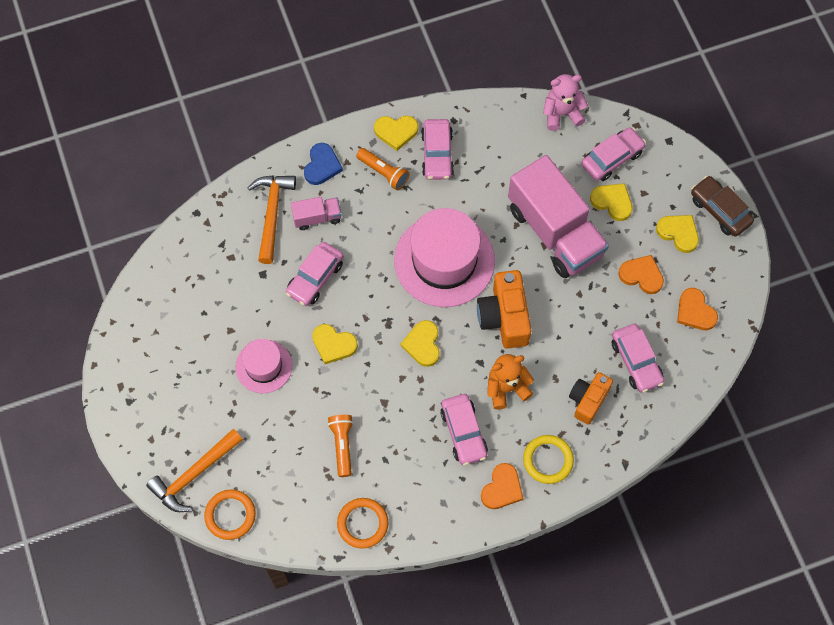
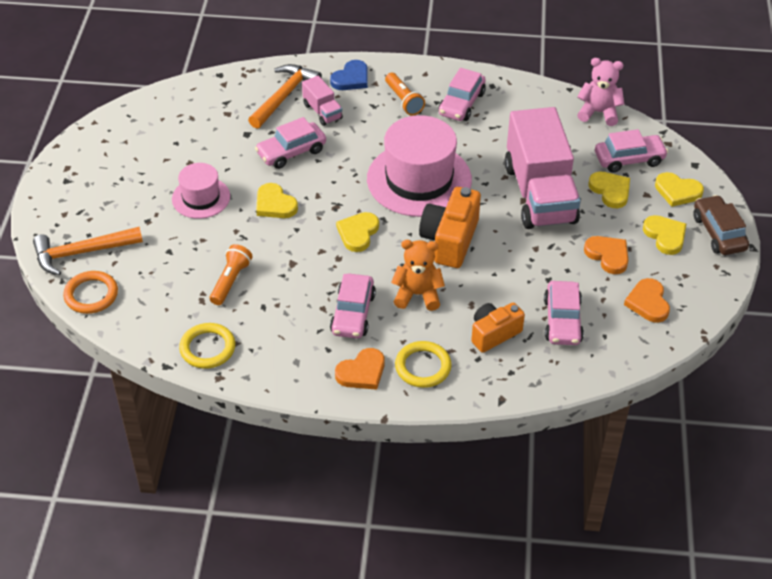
camera: 25 degrees right, 20 degrees down
pink truck [291,197,342,230] -> pink truck turned 45 degrees clockwise [302,76,343,126]
orange ring [337,498,388,549] -> yellow ring [179,323,235,369]
yellow heart [374,116,418,151] -> yellow heart moved to [655,172,704,207]

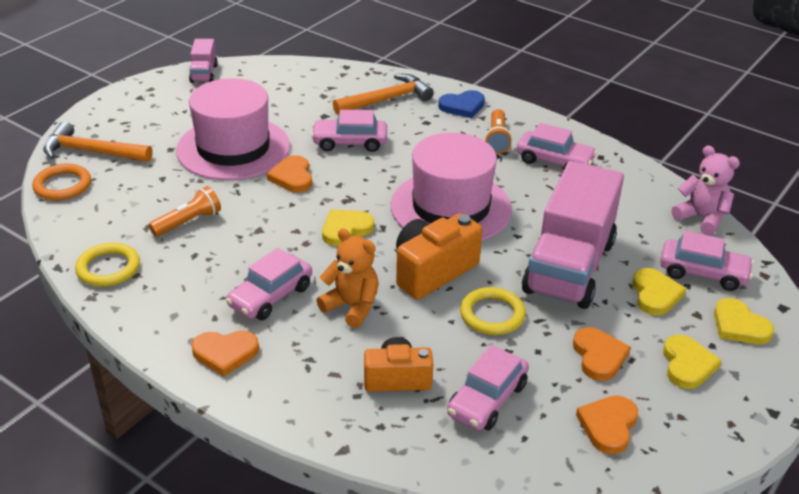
camera: 30 degrees right, 10 degrees down
pink hat [172,163,230,219] -> pink hat [176,78,290,180], size x1.83
yellow heart [256,183,298,218] -> orange heart [267,155,312,192]
pink truck [302,76,343,126] -> pink truck moved to [189,39,218,83]
yellow ring [395,341,452,388] -> yellow ring moved to [460,287,526,335]
pink car [438,68,486,121] -> pink car turned 120 degrees counterclockwise [516,123,597,167]
brown car [693,195,749,255] -> none

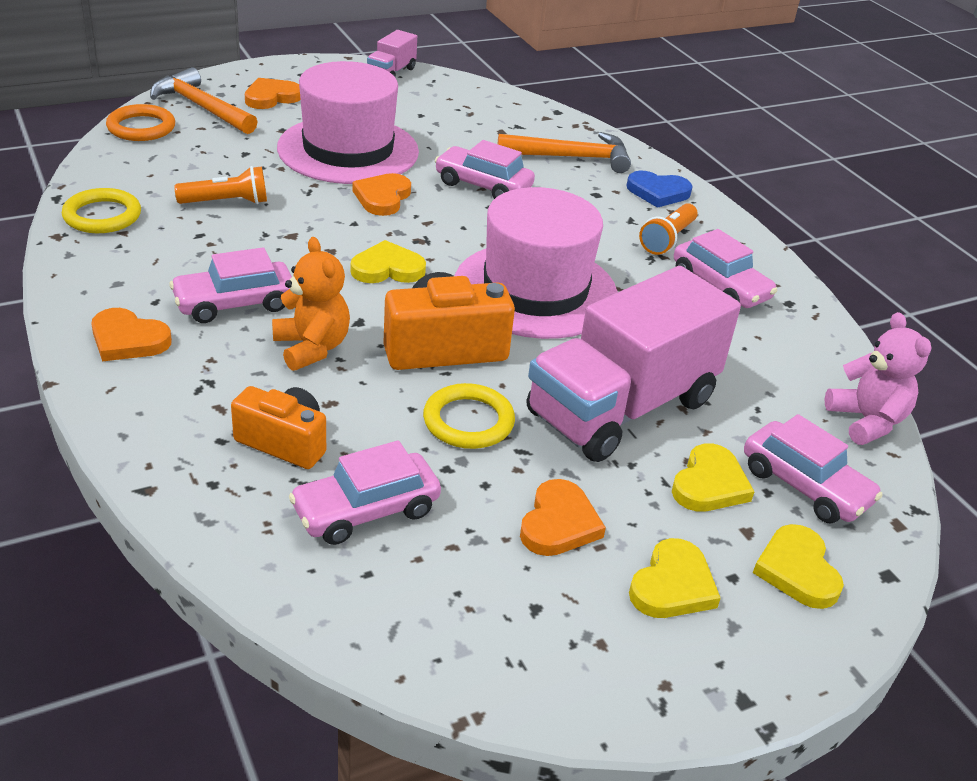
camera: 25 degrees right, 0 degrees up
orange heart [576,396,638,454] -> orange heart moved to [245,78,301,109]

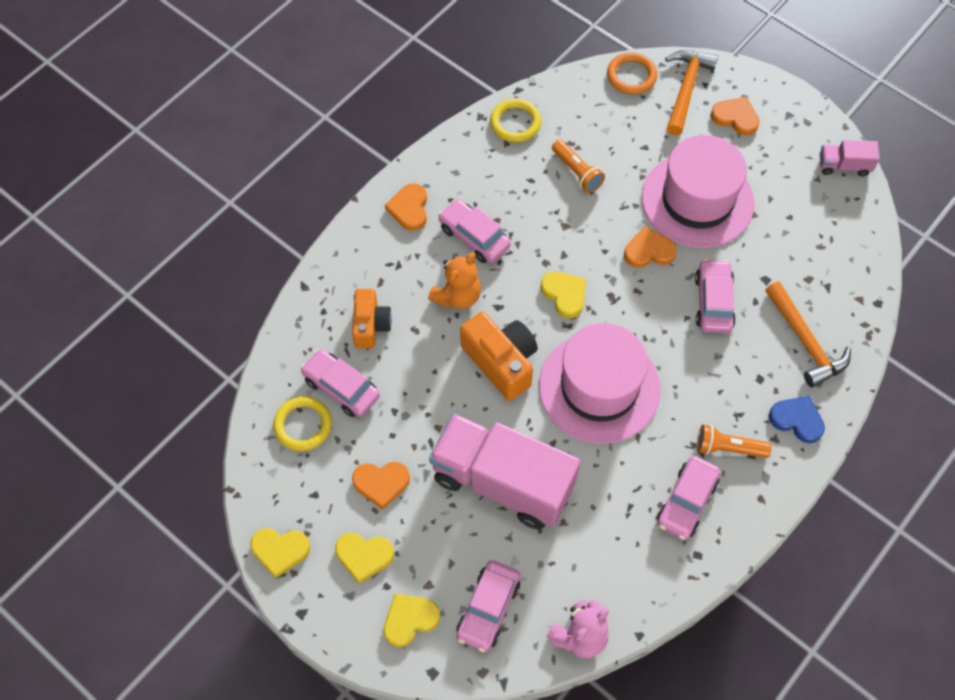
camera: 70 degrees right, 25 degrees up
yellow ring [423,383,515,449] -> yellow ring moved to [273,396,332,451]
blue heart [626,171,693,208] -> blue heart turned 135 degrees clockwise [769,396,825,443]
yellow heart [672,443,755,512] -> yellow heart moved to [250,528,310,578]

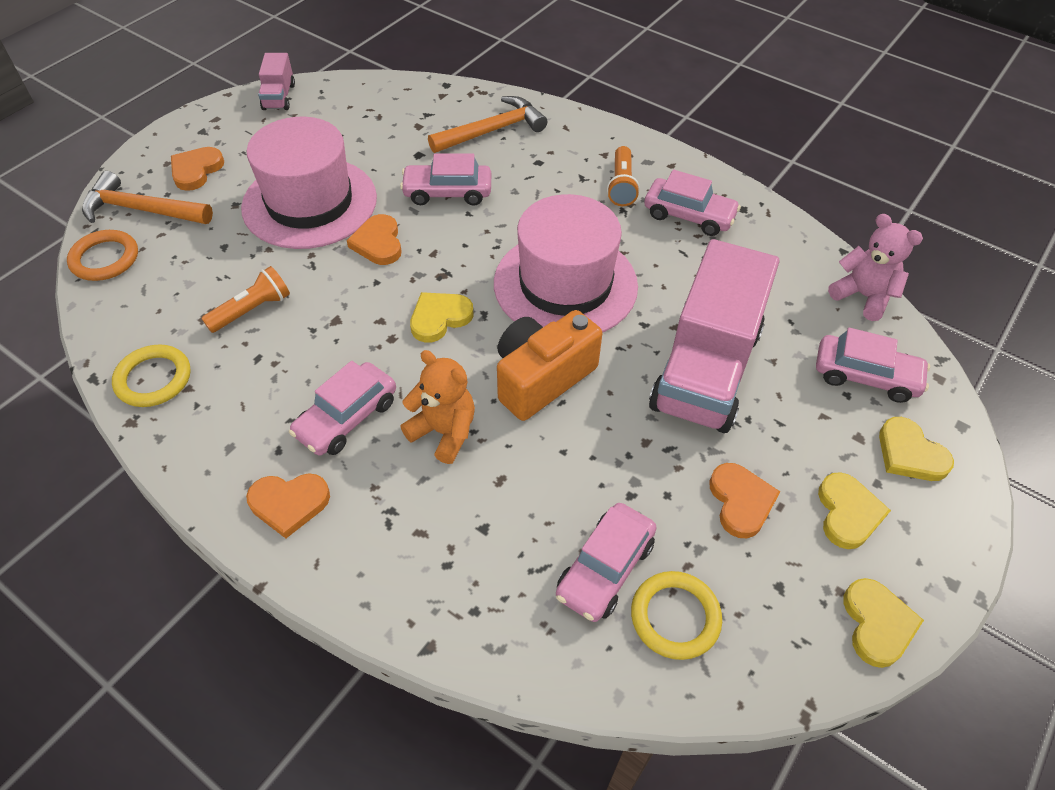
camera: 95 degrees left, 10 degrees down
orange camera [352,289,392,348] -> none
blue heart [769,396,825,443] -> none

